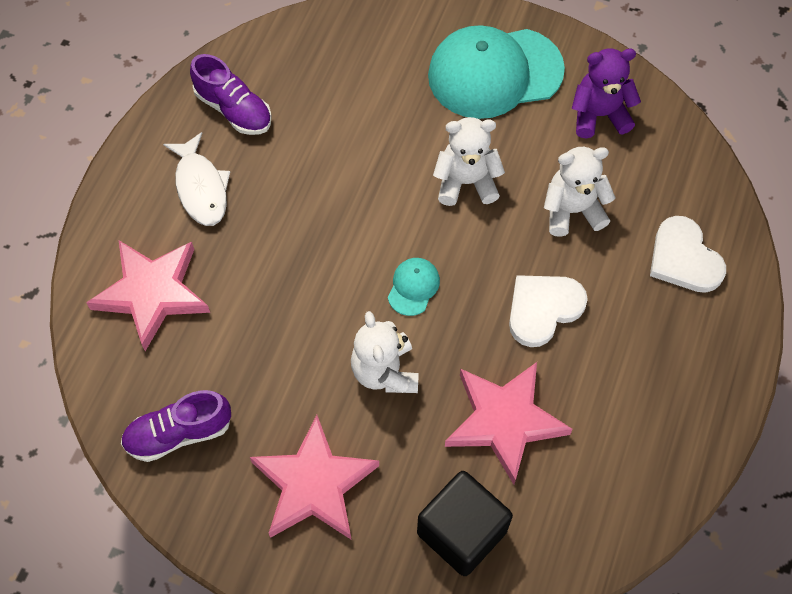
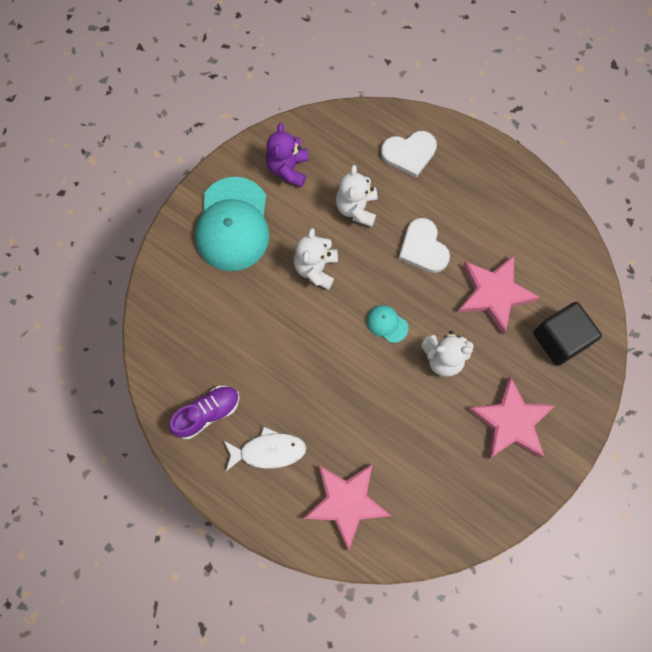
camera: 75 degrees left, 10 degrees up
purple shoe [121,390,231,462] -> none

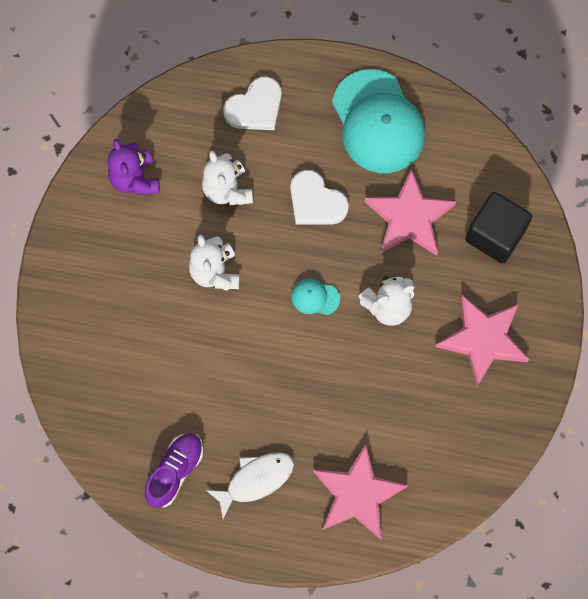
camera: 25 degrees left, 0 degrees up
turquoise cap [195,177,269,271] -> turquoise cap moved to [332,69,425,173]

